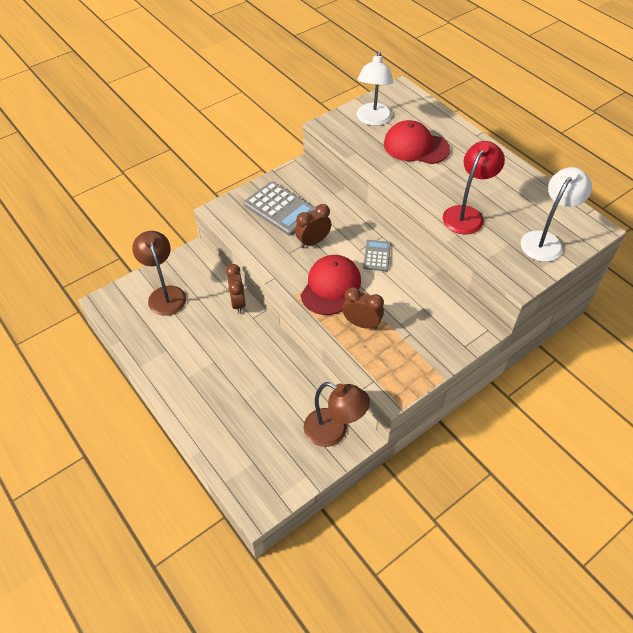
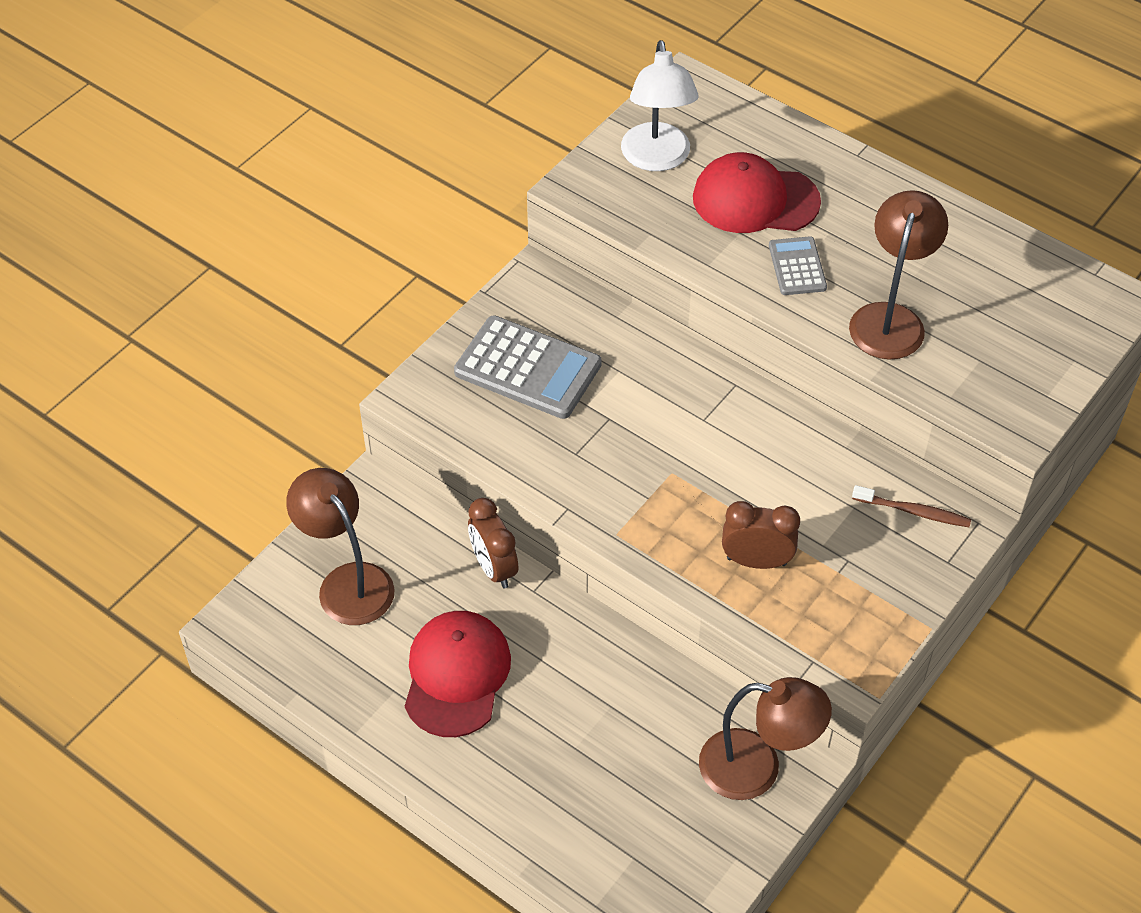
camera: 15 degrees left, 0 degrees up
brown clock [295,204,331,248] -> none
red cap [301,255,361,315] -> red cap moved to [405,611,511,737]
grey calculator [363,240,391,271] -> grey calculator moved to [769,236,827,295]
red lamp [443,141,505,235] -> brown lamp [849,190,948,360]
white lamp [520,167,592,262] -> none
none -> brown toothbrush [852,485,971,527]

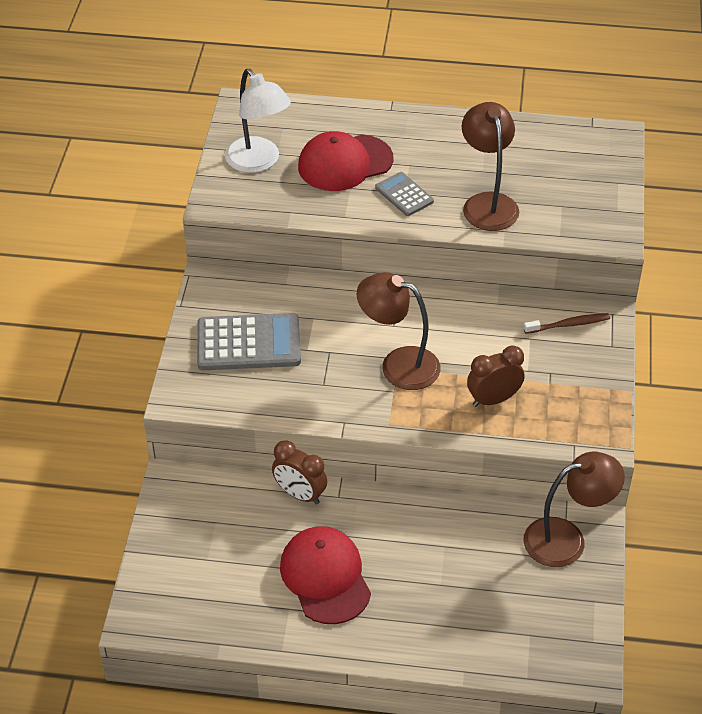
camera: 30 degrees left, 5 degrees down
brown lamp [286,468,395,625] -> brown lamp moved to [357,272,441,390]

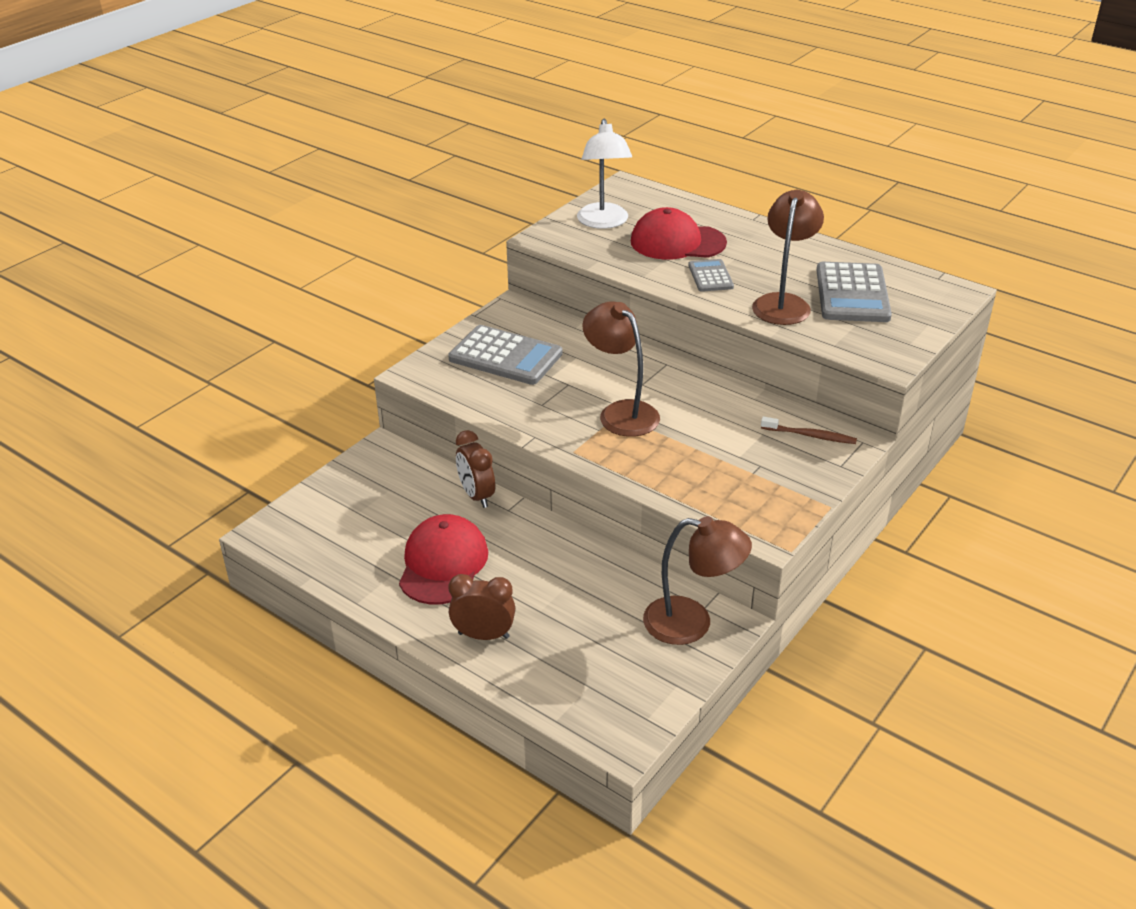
camera: 30 degrees right, 10 degrees down
brown clock [467,346,524,407] -> brown clock moved to [449,574,515,640]
none -> grey calculator [816,262,892,322]

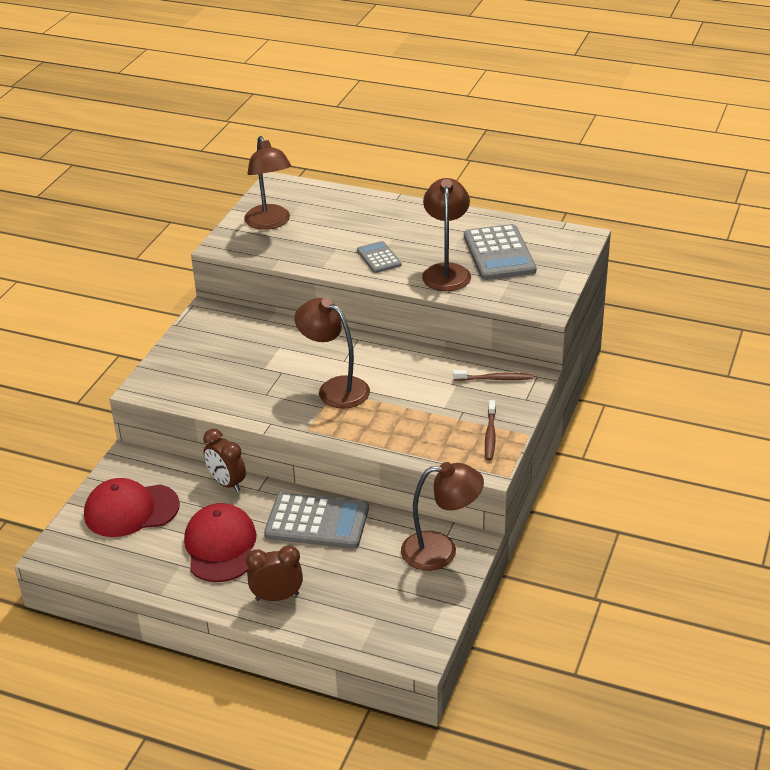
camera: 15 degrees left, 0 degrees up
grey calculator [448,325,563,385] -> grey calculator moved to [264,493,369,549]
white lamp [577,119,632,229] -> brown lamp [244,136,291,230]
red cap [631,207,727,260] -> red cap moved to [84,478,180,537]
none -> brown toothbrush [485,400,496,461]

